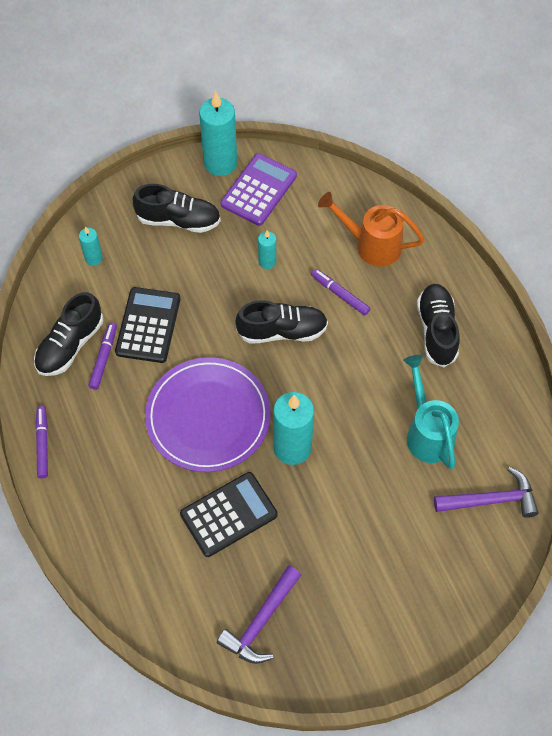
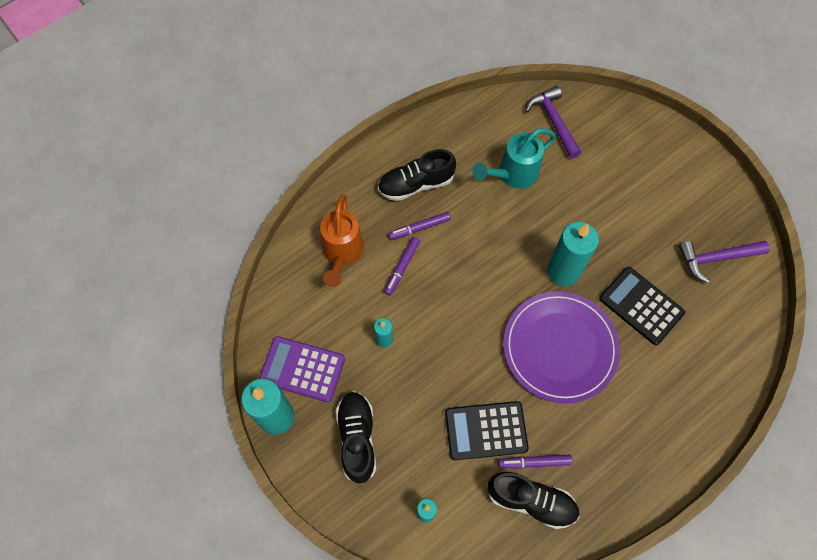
camera: 105 degrees left, 5 degrees up
purple marker [36,406,48,478] -> purple marker moved to [388,212,451,240]
purple hammer [217,566,301,664] -> purple hammer turned 150 degrees clockwise [678,241,769,283]
black shoe [235,300,328,344] -> none

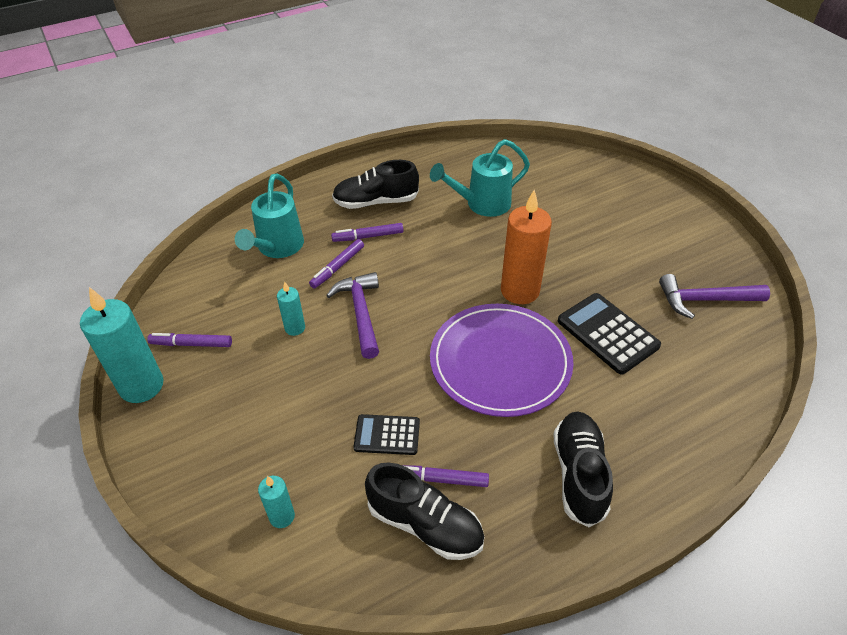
camera: 10 degrees right, 20 degrees down
purple calculator [259,336,345,402] -> purple marker [147,333,232,347]
orange watering can [320,194,364,287] -> turquoise watering can [235,174,304,258]
black shoe [336,391,376,484] -> black shoe moved to [553,411,613,527]
black calculator [445,401,529,460] -> black calculator [353,414,420,455], size x0.63
purple hammer [525,86,582,159] -> purple hammer moved to [326,272,379,359]
turquoise candle [547,222,599,286] -> orange candle [501,190,552,304]

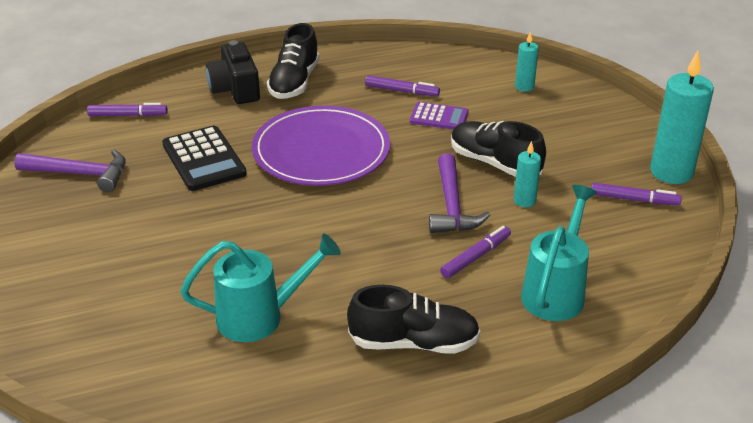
camera: 170 degrees left, 10 degrees down
purple marker [331,223,404,242] -> purple marker moved to [87,103,168,116]
black calculator [353,414,420,455] -> purple calculator [410,102,469,129]
black shoe [365,462,484,560] -> black shoe moved to [451,121,546,177]
orange candle [501,190,552,304] -> none
none -> black camera [206,40,260,104]

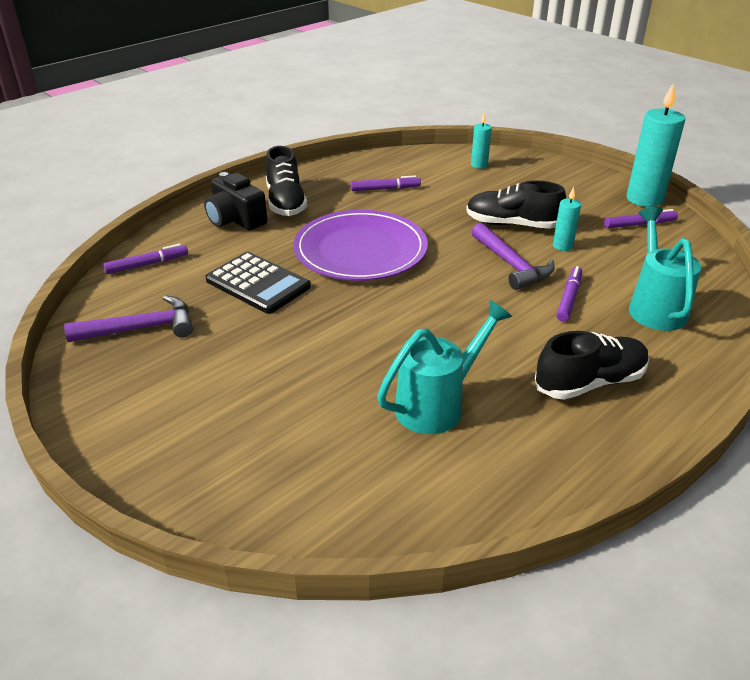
camera: 25 degrees left, 0 degrees up
purple calculator [410,102,469,129] -> none

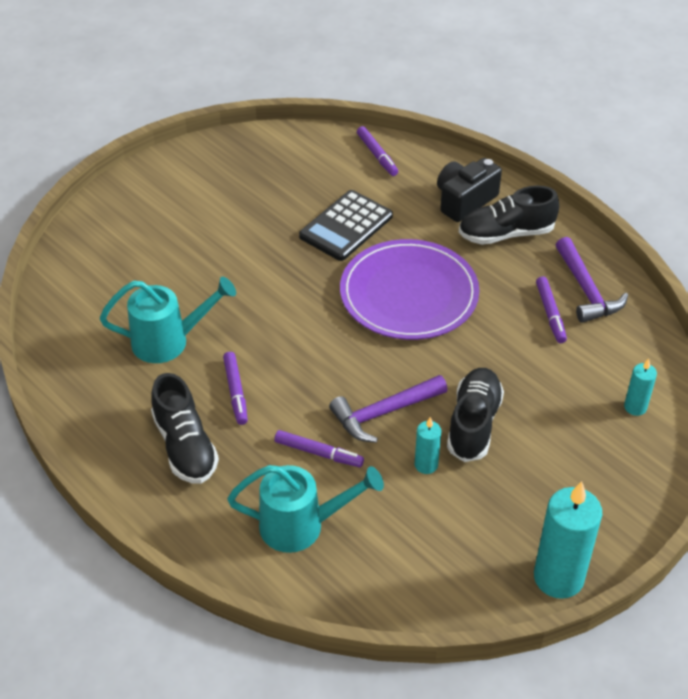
camera: 90 degrees right, 10 degrees up
purple hammer [64,295,193,342] -> purple hammer moved to [556,237,628,323]
turquoise watering can [377,300,512,434] -> turquoise watering can turned 60 degrees counterclockwise [100,277,236,363]
purple marker [604,209,678,229] -> purple marker moved to [223,352,248,425]

